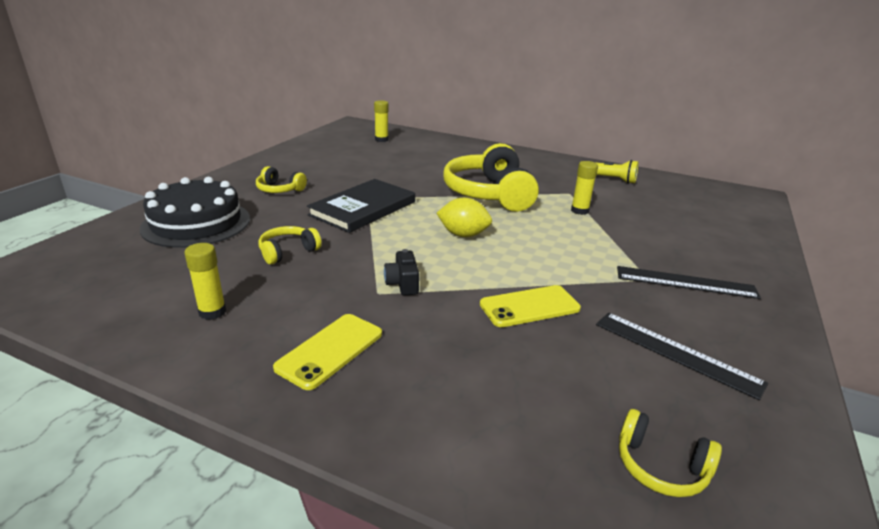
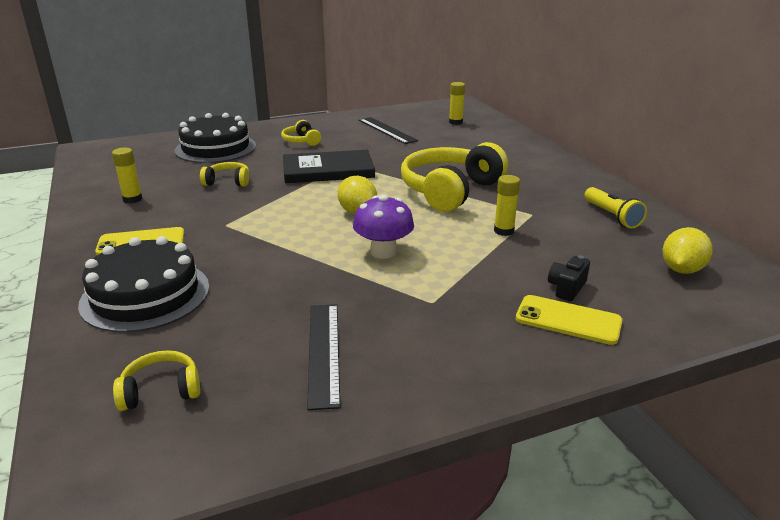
camera: 45 degrees right, 0 degrees up
black camera [384,249,419,295] -> black camera moved to [548,255,590,301]
yellow phone [480,285,581,327] -> yellow phone moved to [516,295,623,345]
black ruler [617,266,761,299] -> black ruler moved to [359,117,418,144]
yellow headphones [619,409,722,497] -> yellow headphones turned 90 degrees clockwise [113,350,200,411]
none -> black cake [78,236,210,333]
none -> purple mushroom [353,194,414,258]
none -> yellow lemon [662,227,713,274]

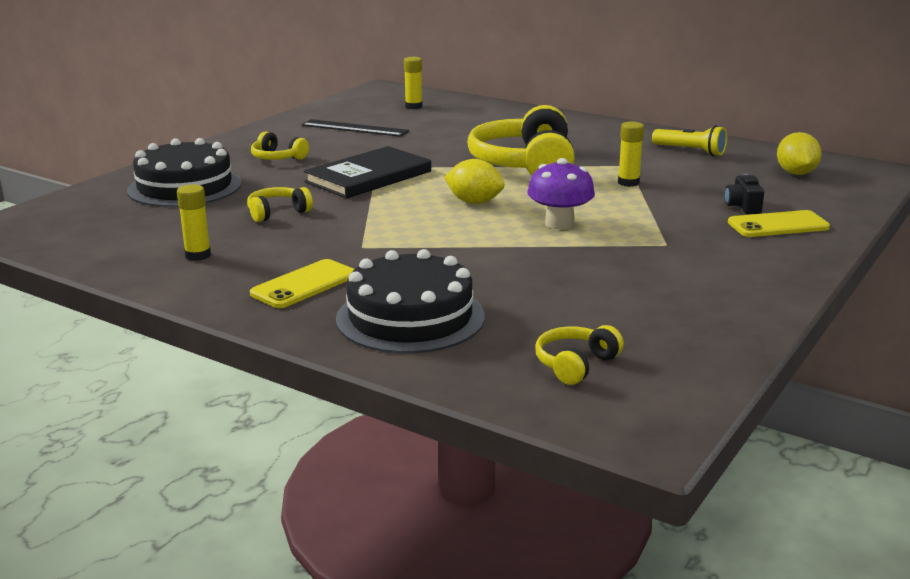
camera: 35 degrees left, 5 degrees down
black ruler [307,304,340,410] -> none

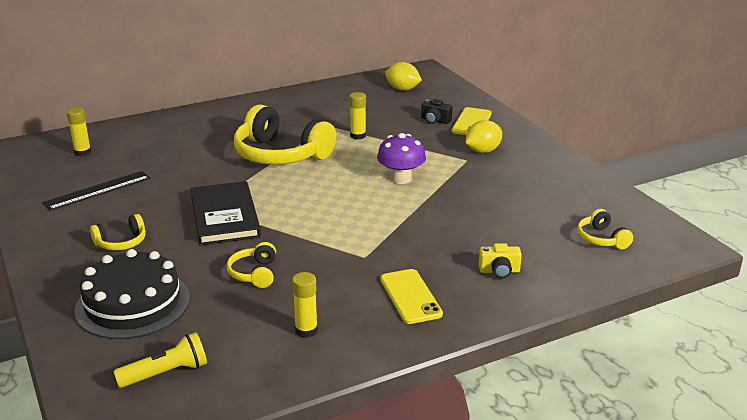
camera: 60 degrees left, 5 degrees up
black cake [336,249,485,354] -> yellow camera [479,243,522,278]
yellow lemon [444,159,504,204] -> yellow lemon moved to [465,120,502,153]
yellow flashlight [652,126,727,156] -> yellow flashlight moved to [113,332,207,388]

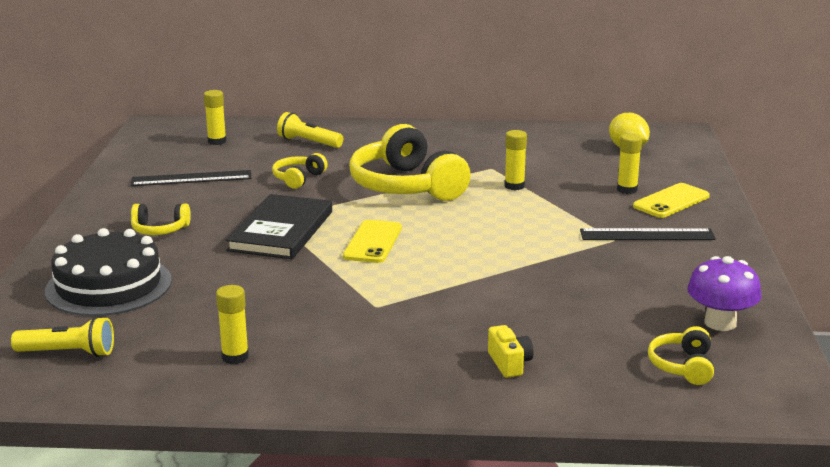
camera: 30 degrees right, 5 degrees down
yellow headphones [227,242,276,288] -> yellow headphones moved to [272,153,328,189]
purple mushroom [377,133,426,184] -> purple mushroom moved to [687,256,762,331]
yellow phone [380,269,443,324] -> yellow phone moved to [343,220,402,263]
black camera [421,99,452,124] -> yellow glue stick [617,133,642,194]
yellow lemon [465,120,502,153] -> black ruler [580,228,716,240]
yellow camera [479,243,522,278] -> yellow camera turned 135 degrees counterclockwise [488,325,534,378]
none -> yellow flashlight [277,112,343,148]

